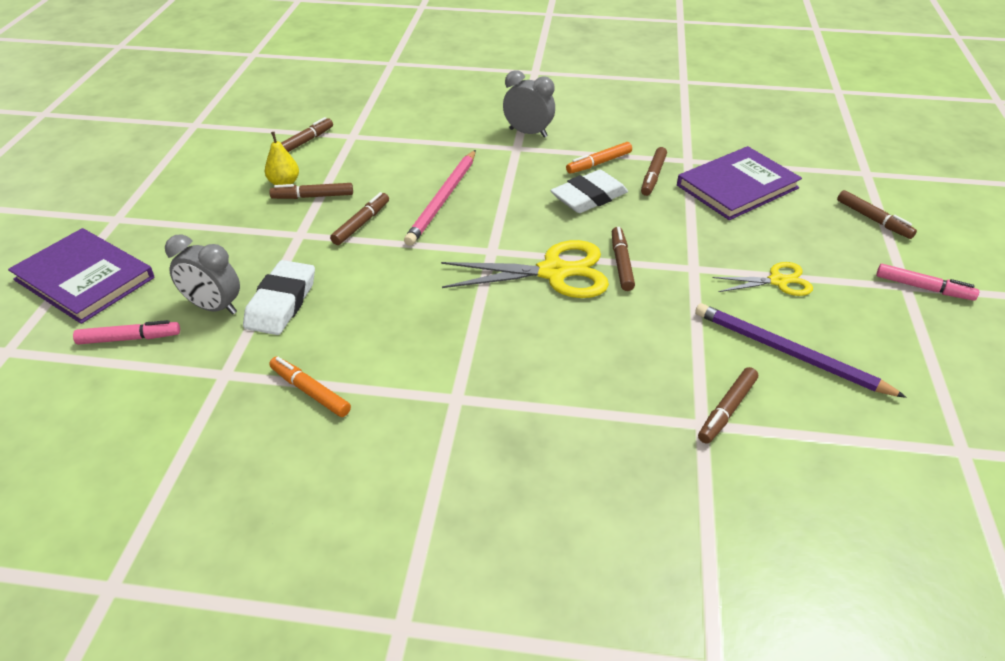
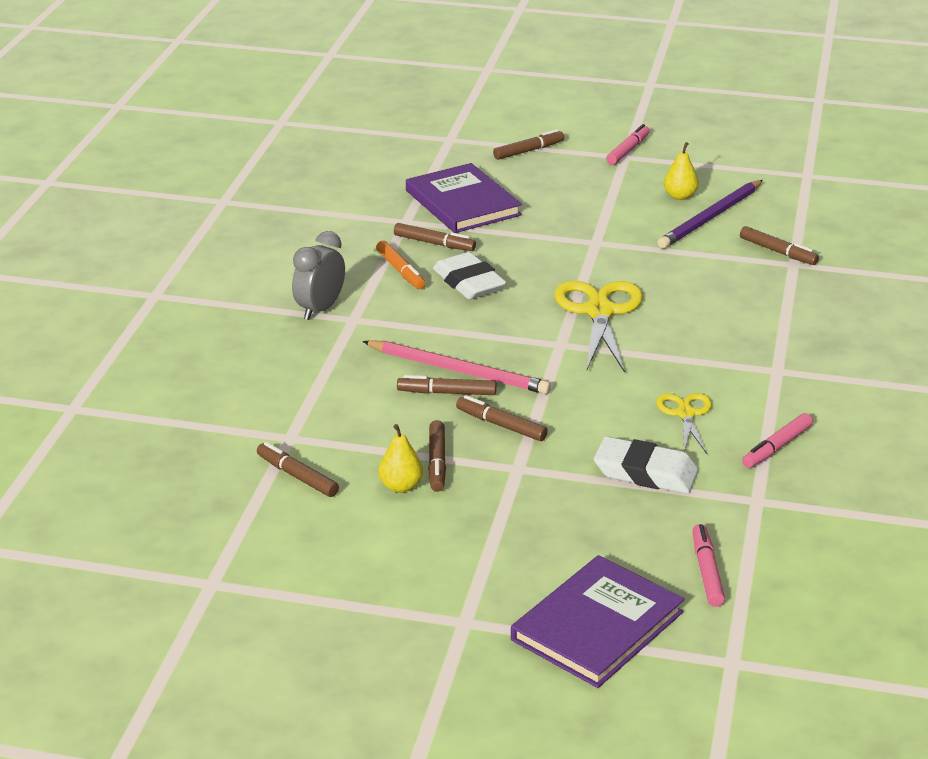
camera: 85 degrees left, 10 degrees down
grey clock [165,234,240,314] -> none
orange marker [269,357,351,417] -> pink marker [742,413,813,468]
brown marker [612,227,635,291] -> brown marker moved to [397,375,496,395]
yellow scissors [712,262,813,296] -> yellow scissors moved to [656,393,712,454]
none -> yellow pear [664,142,699,200]

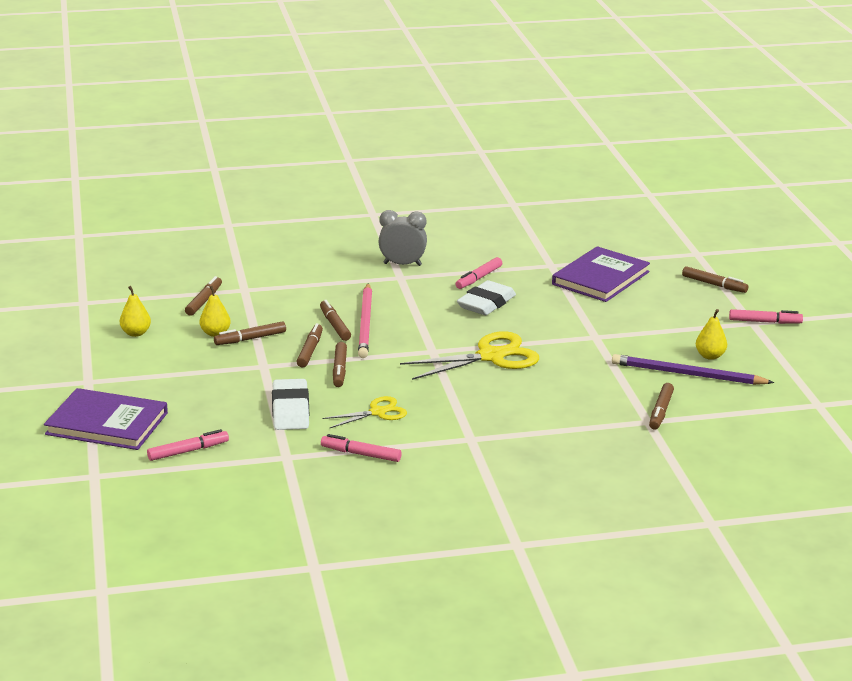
camera: 65 degrees right, 5 degrees down
orange marker [376,240,426,289] -> pink marker [455,257,502,289]
brown marker [394,223,476,251] -> brown marker moved to [333,342,347,387]
none -> yellow pear [120,286,151,337]

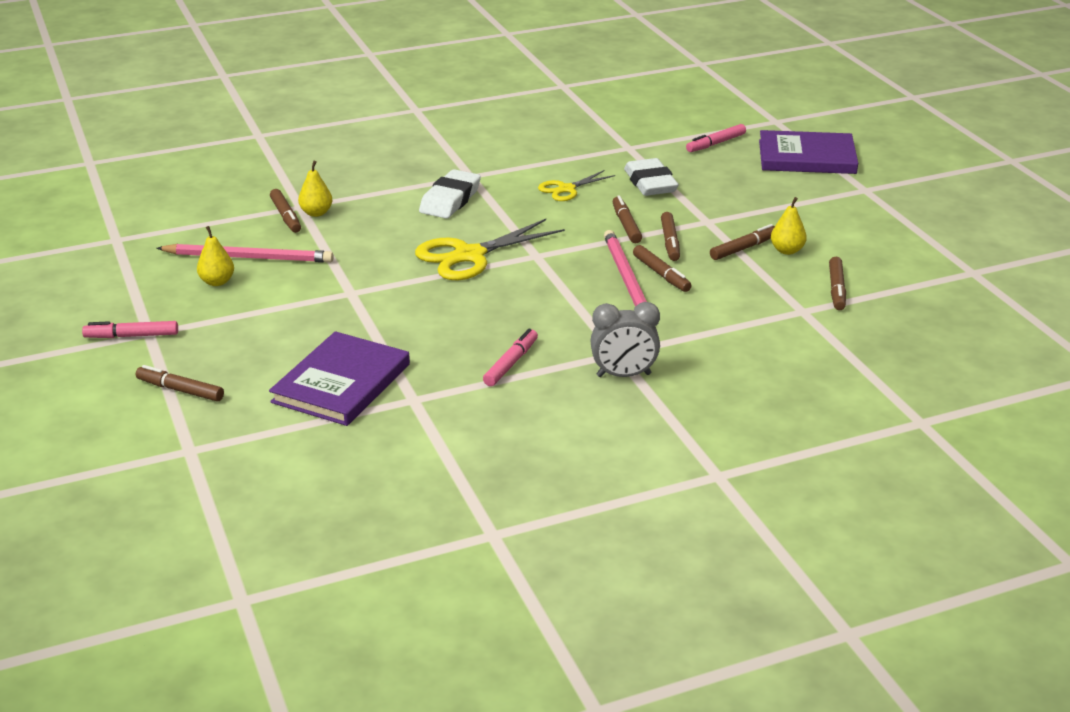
camera: 170 degrees right, 5 degrees up
yellow pear [120,286,151,337] -> yellow pear moved to [298,161,332,217]
pink marker [321,434,402,462] -> none
white eraser [457,280,516,315] -> white eraser moved to [419,169,481,218]
purple pencil [612,354,774,385] -> pink pencil [156,244,334,263]
brown marker [649,383,674,430] -> brown marker turned 150 degrees clockwise [270,189,301,233]

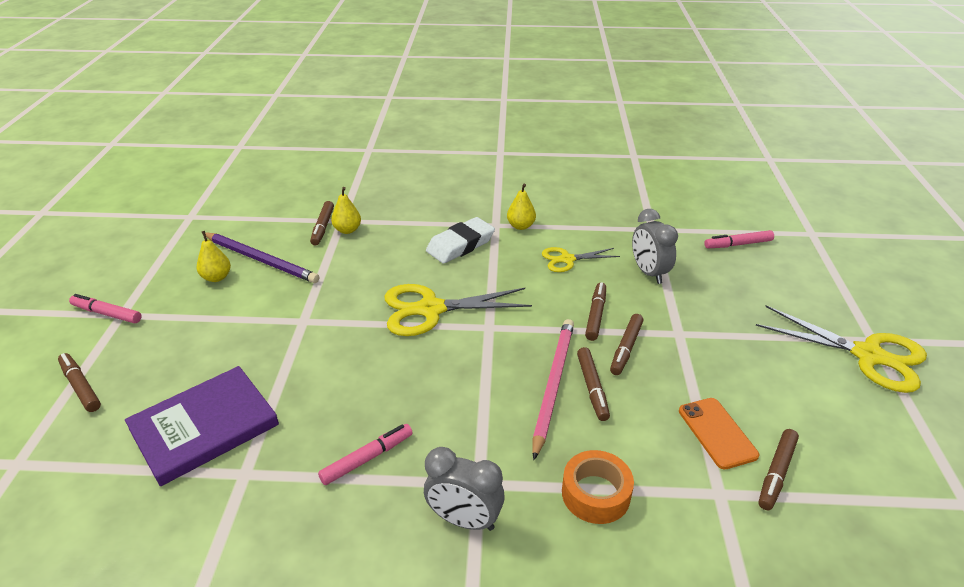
camera: 25 degrees right, 5 degrees up
pink pencil [156,244,334,263] -> purple pencil [205,232,320,283]
white eraser [624,158,679,196] -> grey clock [632,209,678,284]
brown marker [710,224,775,260] -> none
purple book [759,130,858,174] -> none
yellow pear [771,197,807,255] -> yellow pear moved to [507,183,536,230]
none -> orange tape [562,450,634,524]
none -> orange phone [679,398,759,469]
none -> yellow scissors [756,305,927,393]

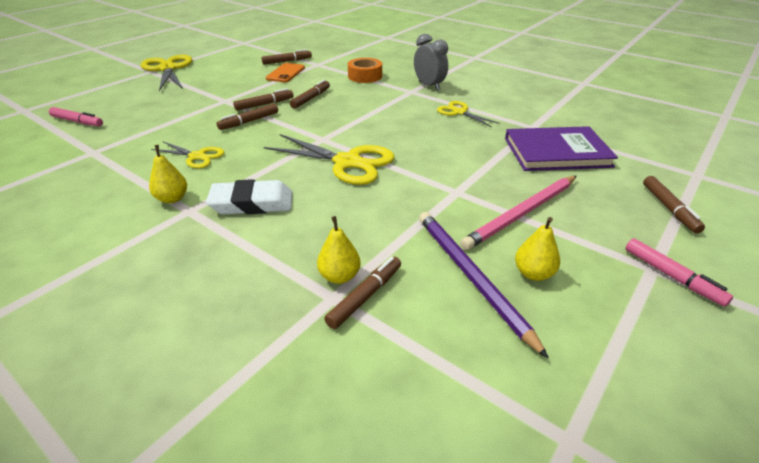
camera: 145 degrees left, 0 degrees up
pink marker [318,424,413,485] -> yellow scissors [437,101,500,127]
pink pencil [532,319,574,460] -> pink pencil moved to [460,176,576,250]
grey clock [632,209,678,284] -> none

